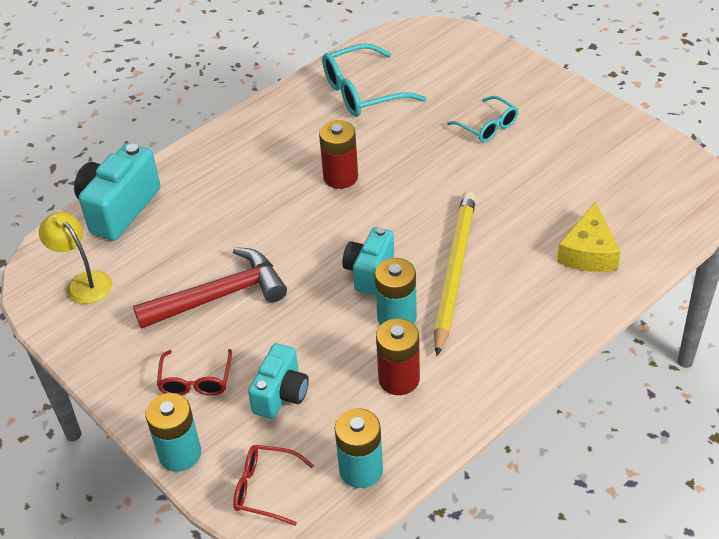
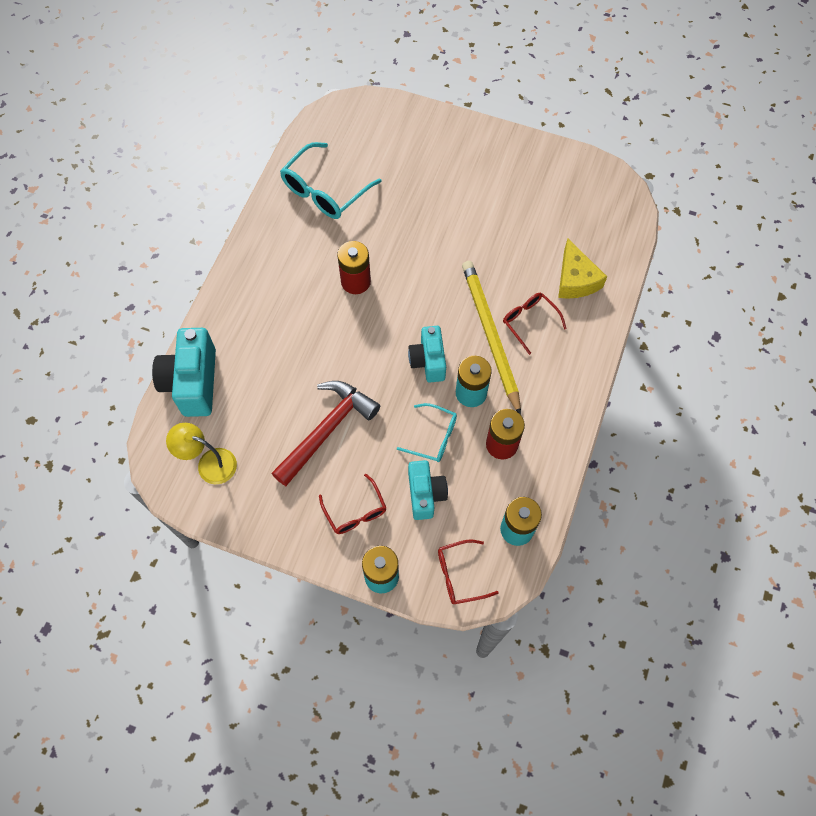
camera: 30 degrees left, 20 degrees up
turquoise glasses [447,96,518,142] -> turquoise glasses moved to [397,403,457,462]
none -> red glasses [503,293,567,355]

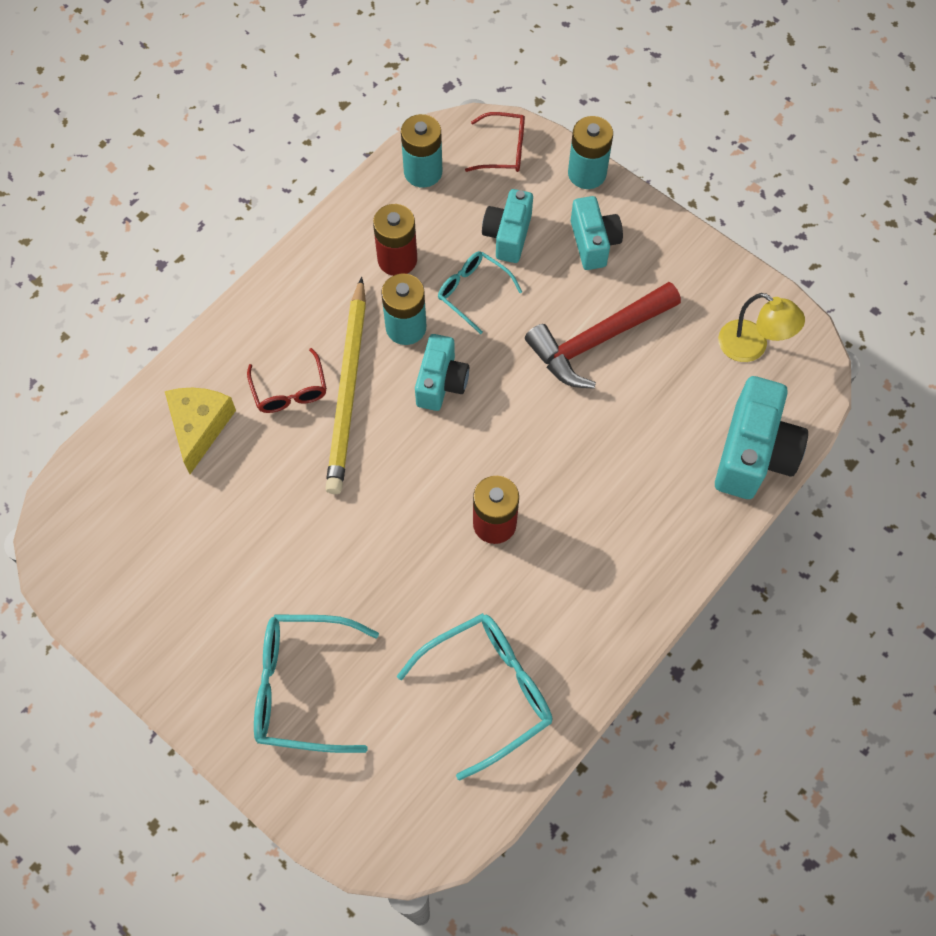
camera: 160 degrees left, 0 degrees up
red glasses [319,473,386,534] -> turquoise camera [571,196,623,270]
none -> turquoise glasses [254,614,379,753]

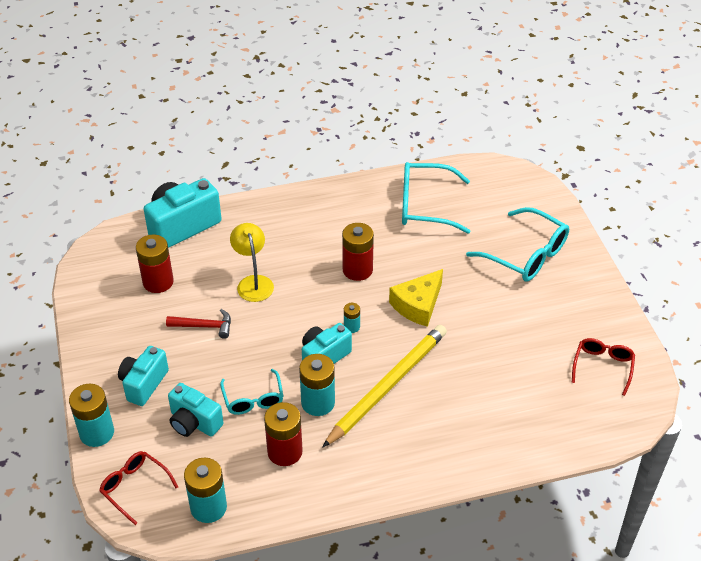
camera: 145 degrees left, 20 degrees down
yellow cheese [165,388,236,474] -> yellow cheese moved to [389,269,443,327]
red glasses [247,348,327,413] -> red glasses moved to [572,338,635,396]
turquoise camera [482,189,533,263] -> turquoise camera turned 75 degrees clockwise [168,383,223,437]
red hammer [525,282,681,389] -> red hammer [166,309,231,339], size x0.53
yellow lamp [718,293,805,362] -> yellow lamp moved to [230,223,274,302]
none -> red battery [136,234,174,293]
none -> turquoise battery [344,303,360,333]

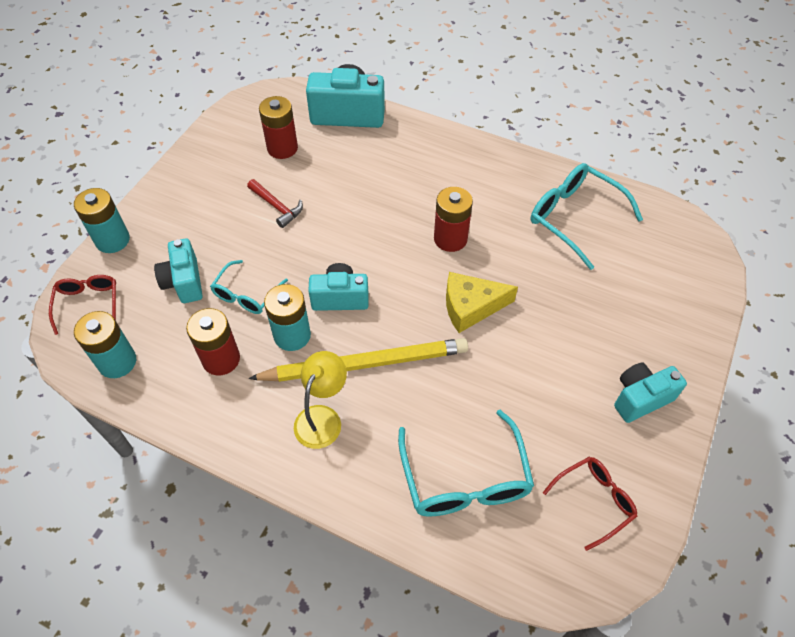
camera: 40 degrees right, 10 degrees up
turquoise camera [118,346,169,406] -> turquoise camera moved to [614,362,687,423]
yellow lamp [230,223,274,302] -> yellow lamp moved to [294,351,347,449]
turquoise battery [344,303,360,333] -> none
turquoise glasses [466,207,569,282] -> turquoise glasses moved to [398,410,534,517]

